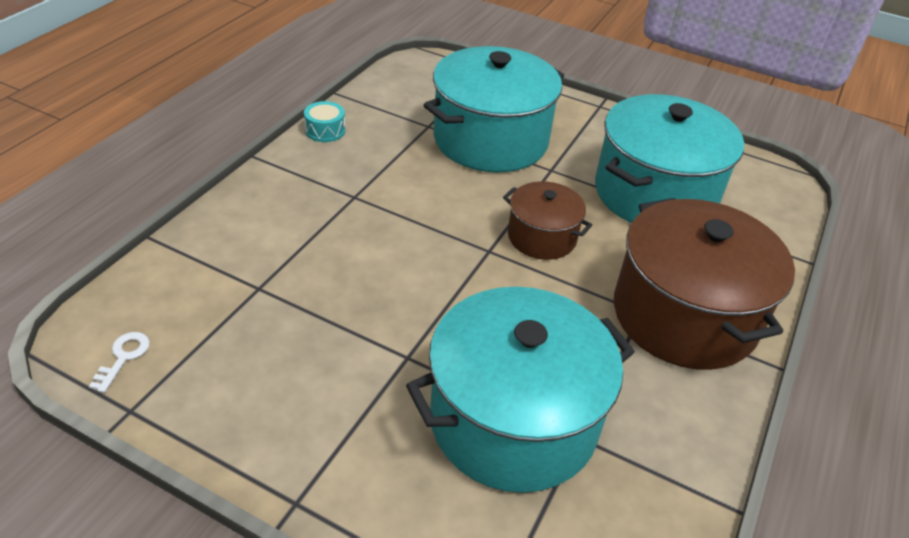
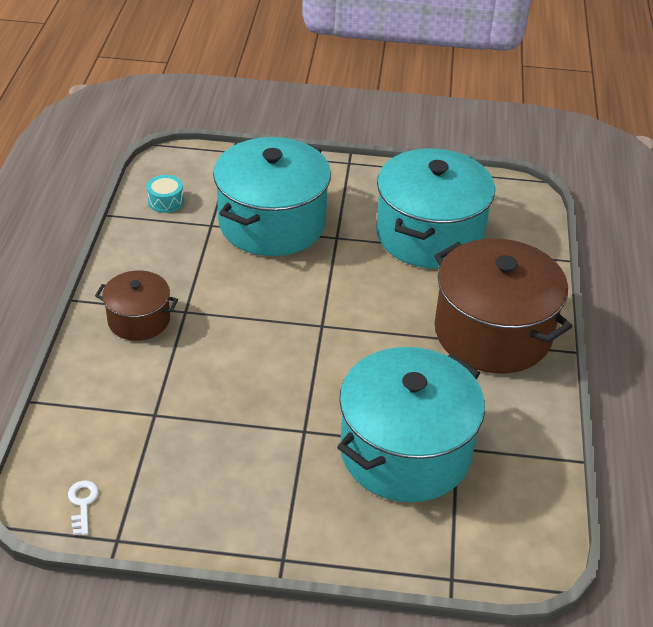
camera: 20 degrees left, 0 degrees up
turquoise drum [304,101,345,142] -> turquoise drum moved to [146,175,184,213]
brown pot [503,181,592,260] -> brown pot moved to [95,270,178,341]

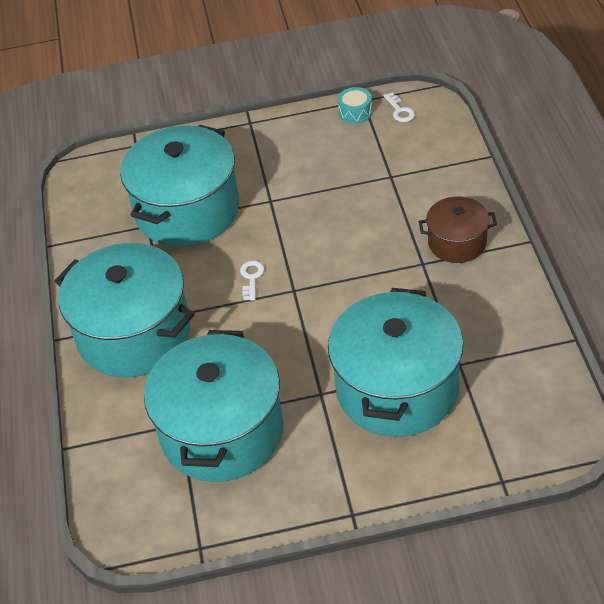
camera: 170 degrees right, 5 degrees up
turquoise drum [146,175,184,213] -> turquoise drum moved to [338,87,372,124]
brown pot [434,238,572,373] -> turquoise pot [55,243,195,378]
none -> white key [240,260,264,301]

